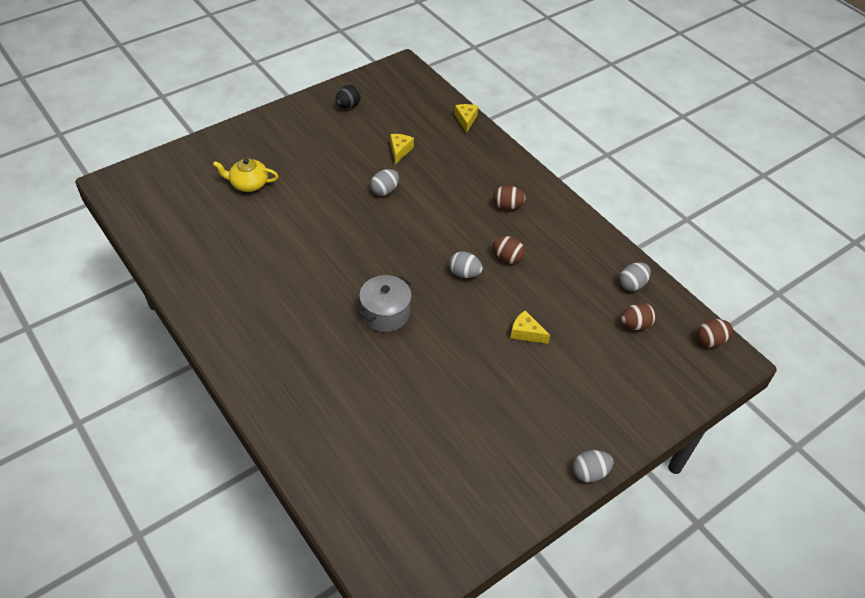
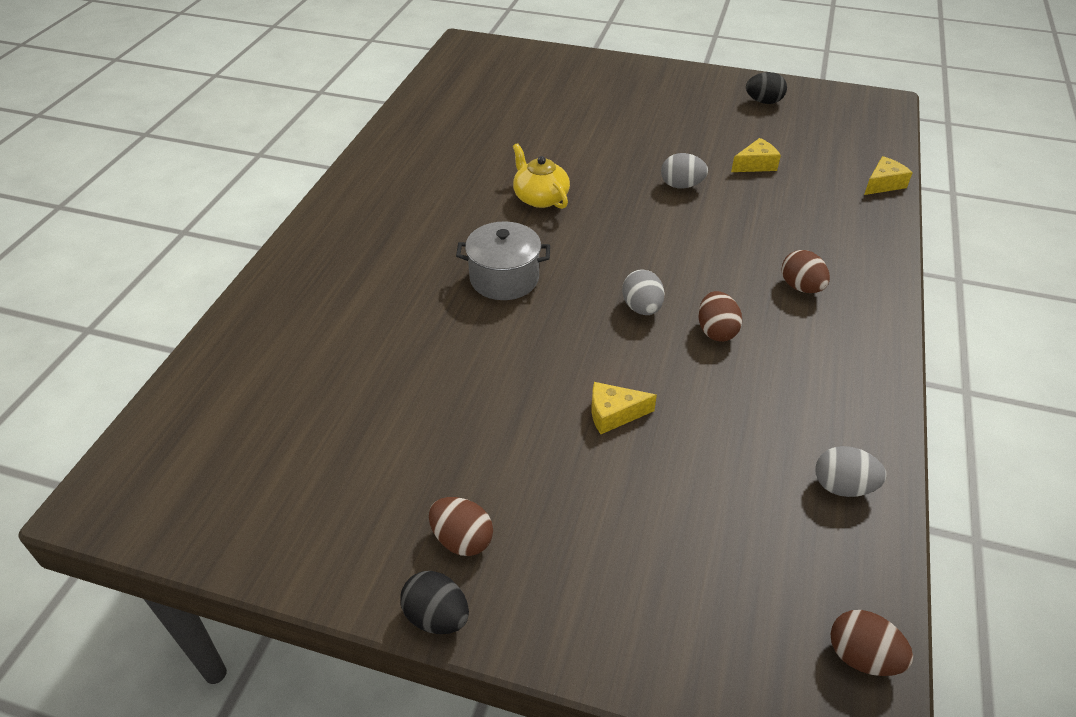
camera: 55 degrees right, 5 degrees down
yellow teapot [213,158,278,192] -> yellow teapot moved to [513,143,570,209]
yellow cheese [511,310,550,344] -> yellow cheese turned 90 degrees counterclockwise [592,382,657,434]
grey egg [573,450,613,483] -> black egg [400,571,469,634]
brown egg [621,303,656,330] -> brown egg moved to [429,497,493,556]

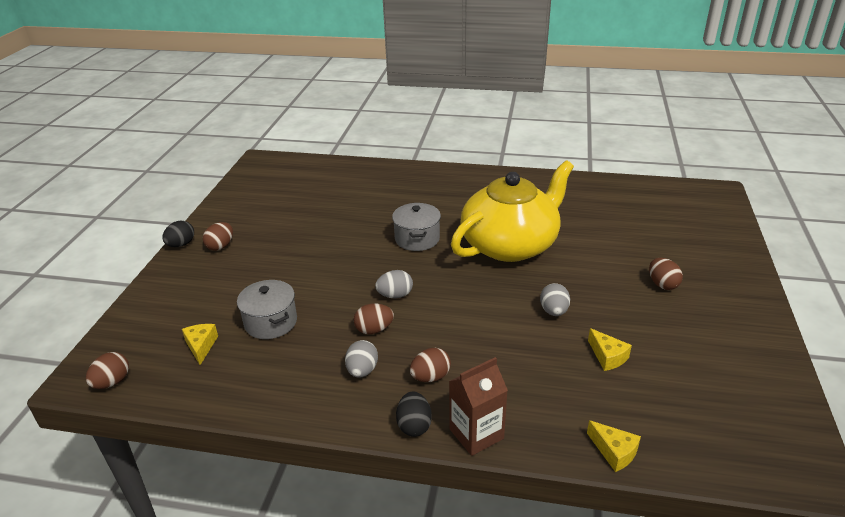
camera: 85 degrees right, 10 degrees down
yellow teapot [513,143,570,209] -> yellow teapot [451,160,574,262], size x2.34
yellow cheese [592,382,657,434] -> yellow cheese moved to [182,324,218,365]
black egg [746,72,787,104] -> black egg moved to [396,391,432,437]
grey egg [815,446,886,497] -> grey egg moved to [345,340,378,378]
none -> grey pot [237,280,297,339]
none -> brown carton [449,357,508,456]
none -> brown egg [649,258,683,290]

